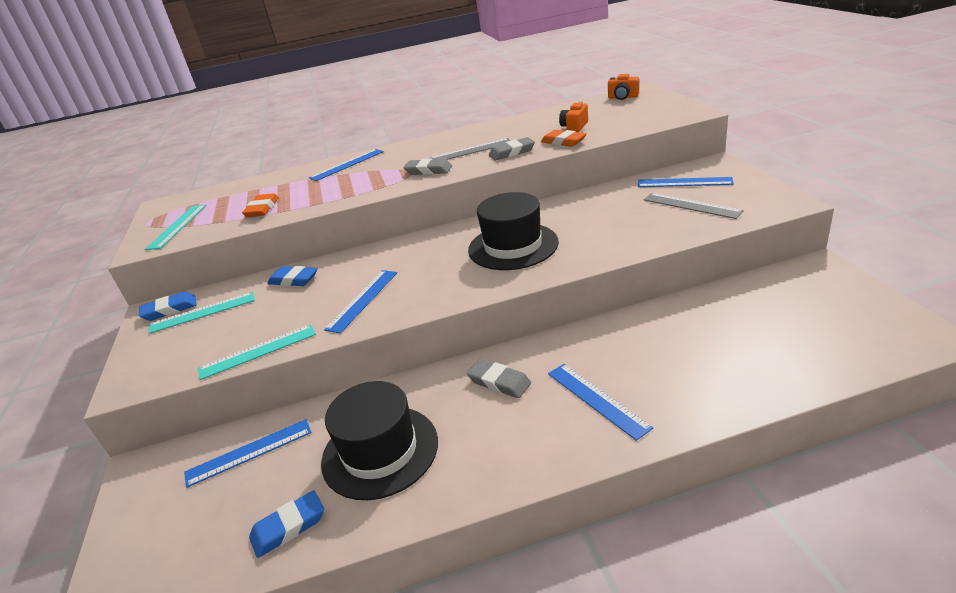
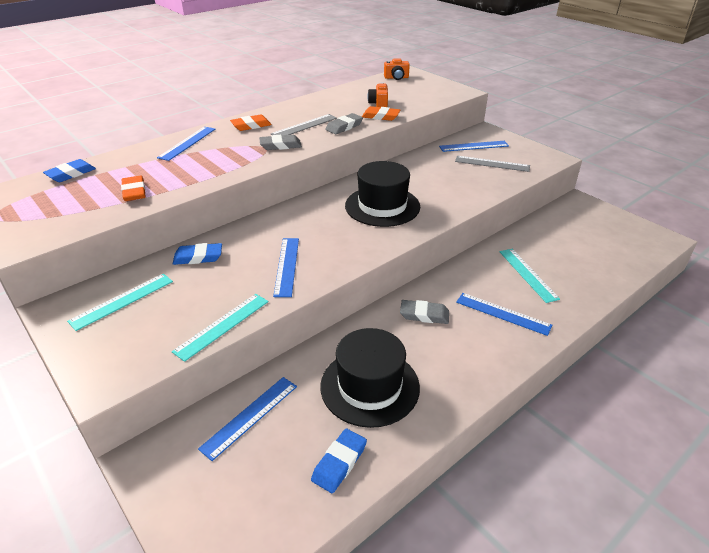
camera: 30 degrees left, 5 degrees up
blue eraser [139,292,197,321] -> blue eraser moved to [43,159,96,182]
turquoise ruler [145,205,206,250] -> turquoise ruler moved to [500,249,560,303]
none -> orange eraser [230,114,272,131]

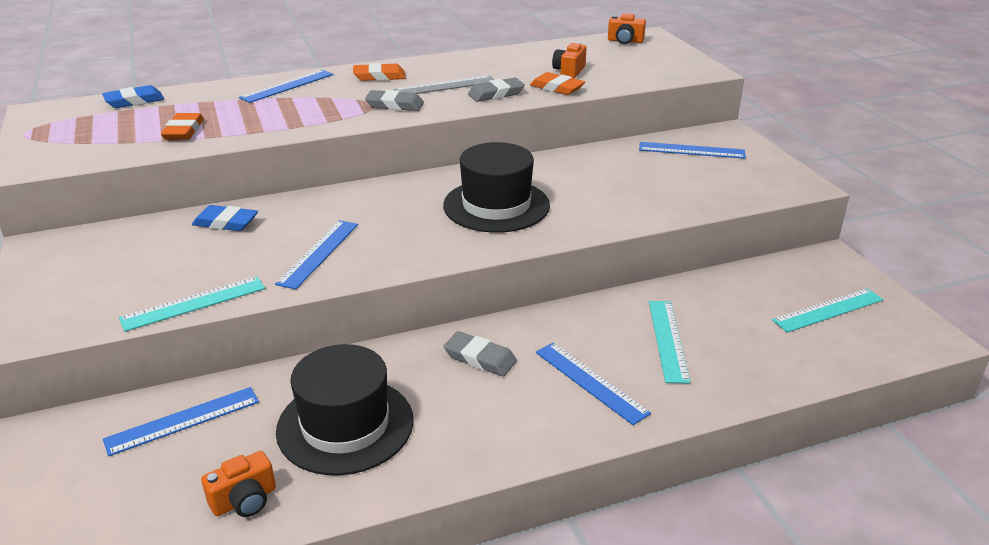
camera: 20 degrees right, 5 degrees down
turquoise ruler [67,274,173,331] -> turquoise ruler moved to [772,288,883,333]
blue eraser [311,428,367,493] -> orange camera [201,451,276,517]
grey ruler [455,156,530,172] -> none

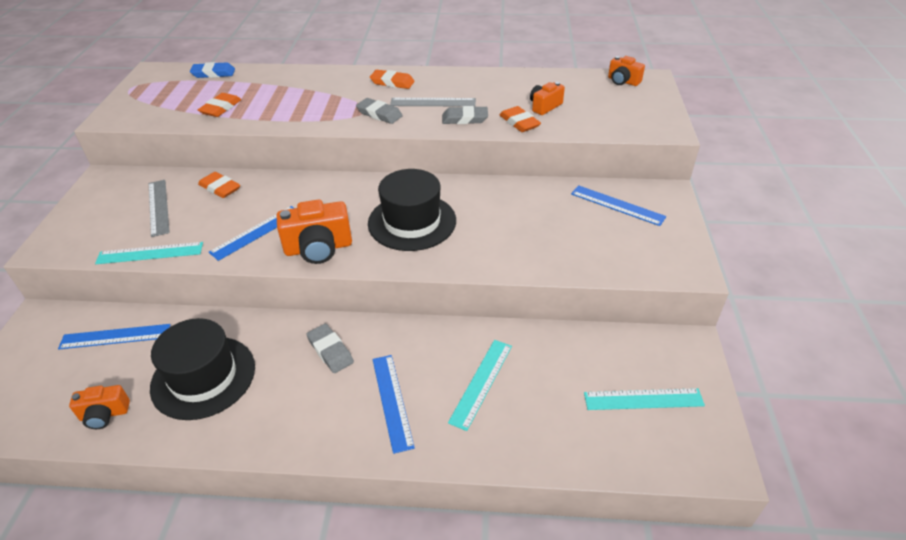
camera: 25 degrees right, 10 degrees up
blue eraser [192,205,258,231] -> orange eraser [198,172,240,198]
blue ruler [239,70,333,103] -> none
none -> grey ruler [149,180,170,237]
none -> orange camera [276,200,352,264]

